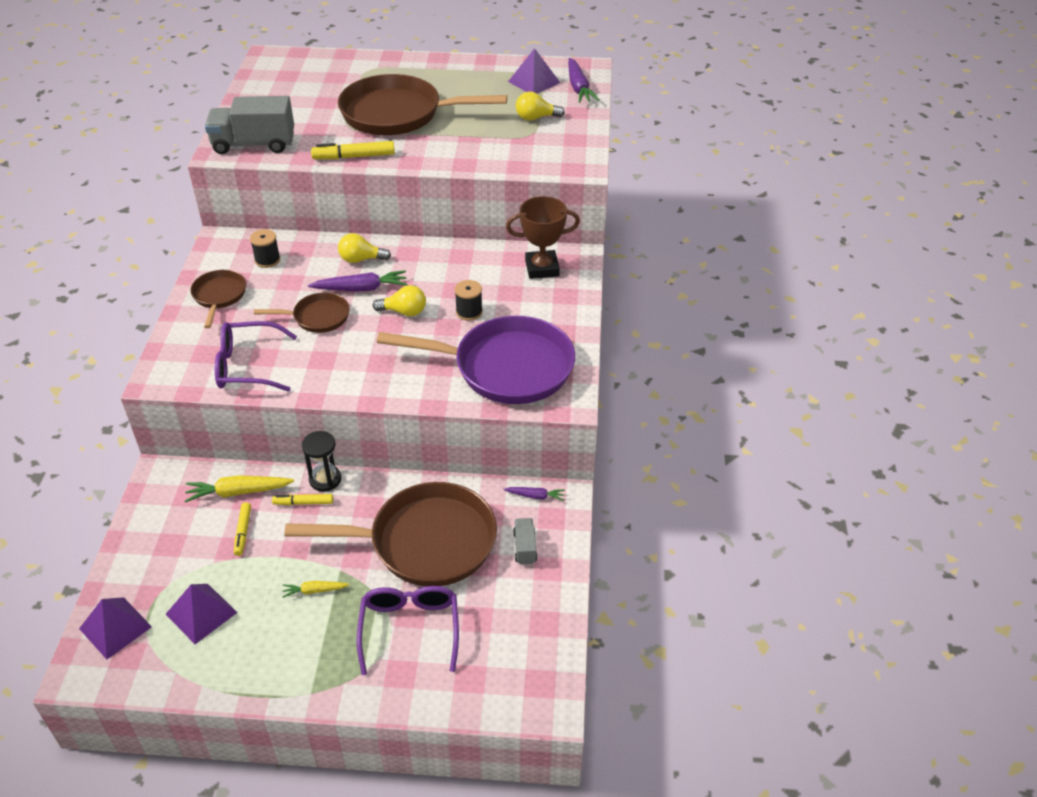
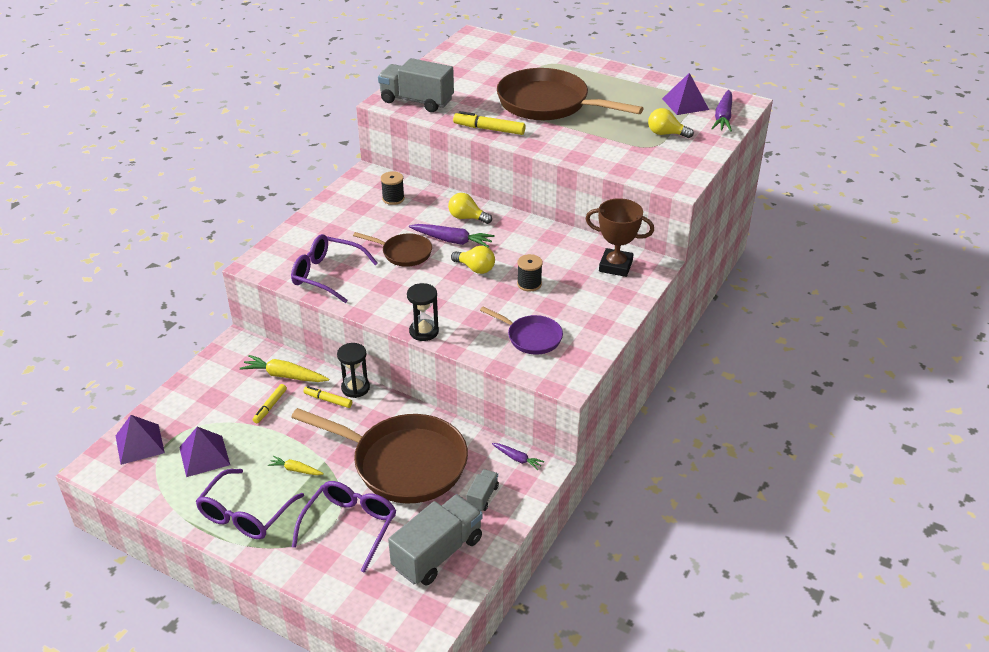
camera: 25 degrees right, 5 degrees down
brown pan [190,270,246,328] -> none
purple pan [377,316,575,404] -> purple pan [480,306,563,355], size x0.50
none -> purple glasses [196,469,304,539]
none -> grey truck [388,494,483,586]
none -> black hourglass [407,283,439,341]

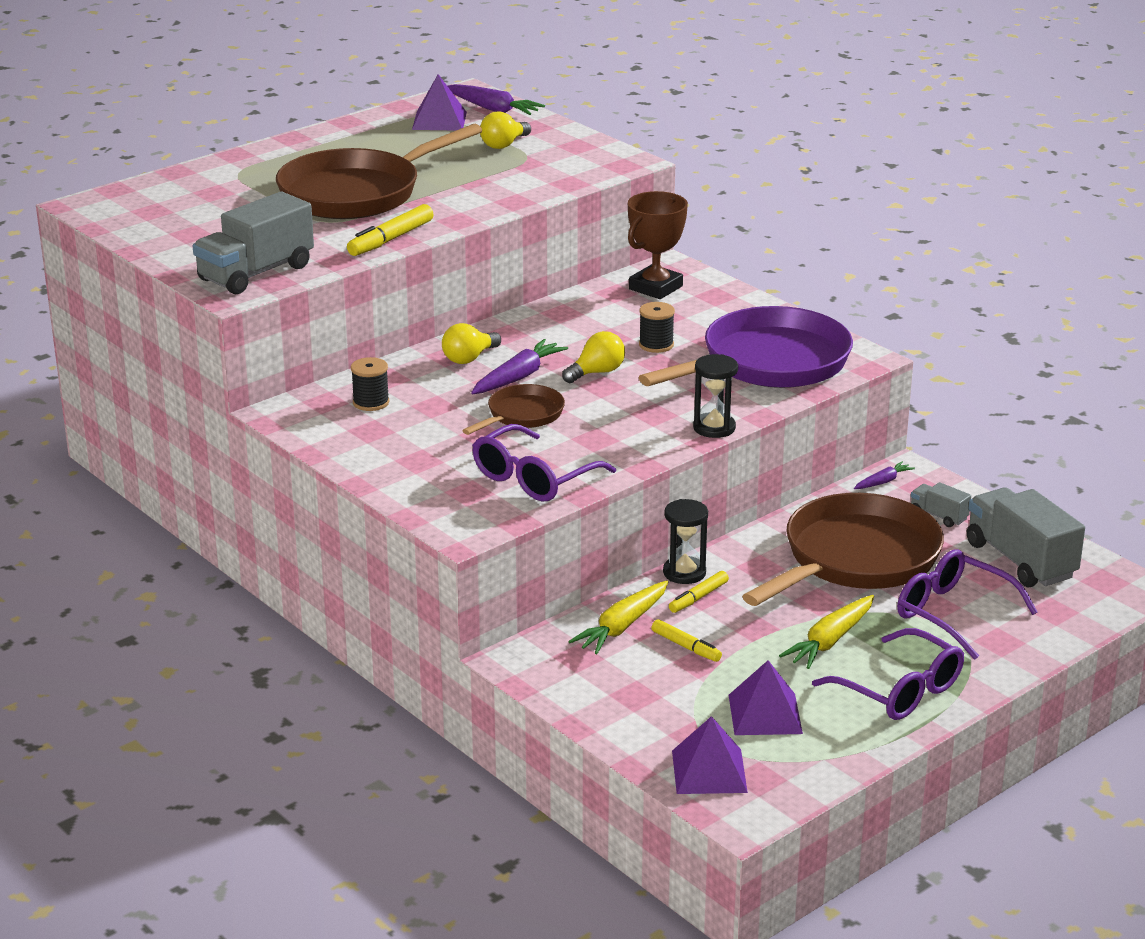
camera: 70 degrees left, 10 degrees down
yellow carrot [268,456,324,475] -> yellow carrot [779,595,874,669], size x1.75
purple pan [480,306,563,355] -> purple pan [639,306,853,388], size x2.01

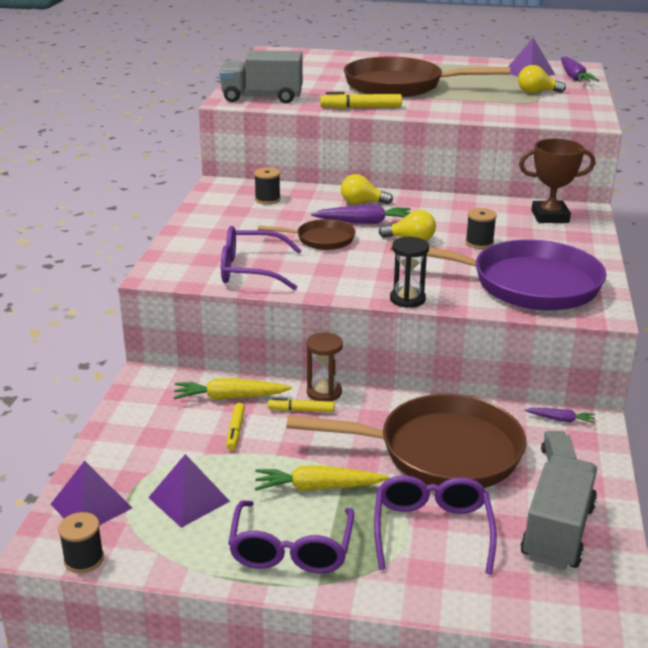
camera: 50 degrees right, 0 degrees up
black hourglass [663,499,708,584] -> brown hourglass [307,332,343,401]
none -> black spool [58,512,104,573]

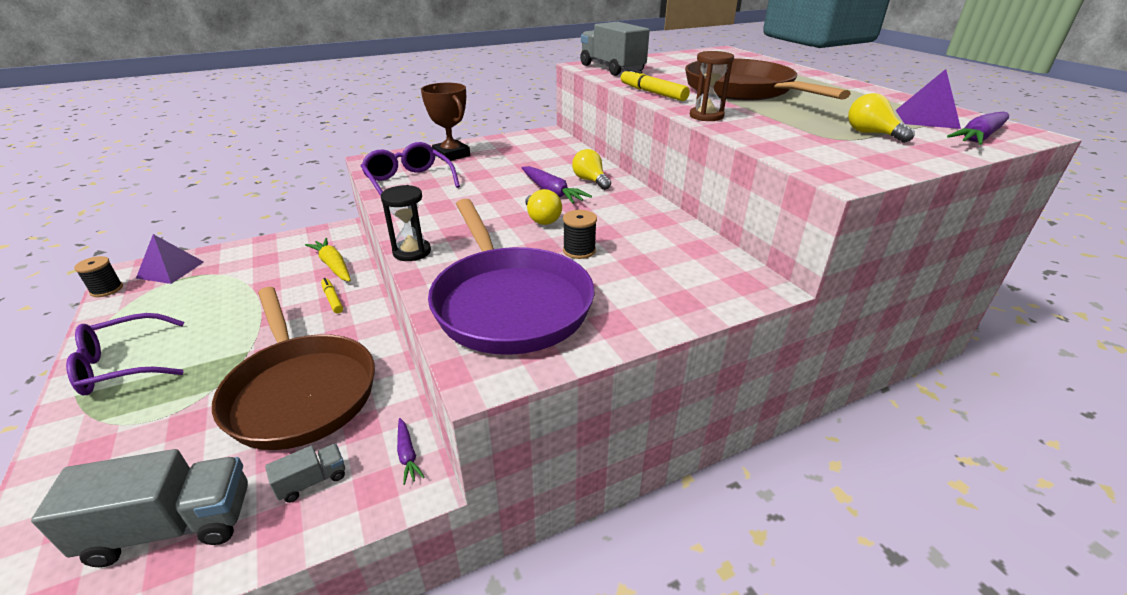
camera: 55 degrees right, 5 degrees up
purple pyramid [148,454,230,528] -> none
yellow marker [226,403,245,451] -> none
black spool [254,167,281,204] -> none
yellow carrot [255,465,389,491] -> none
brown pan [258,219,356,250] -> none
brown hourglass [307,332,343,401] -> brown hourglass moved to [690,51,734,121]
purple glasses [374,475,497,574] -> none
brown trophy [519,138,595,223] -> brown trophy moved to [421,83,470,161]

